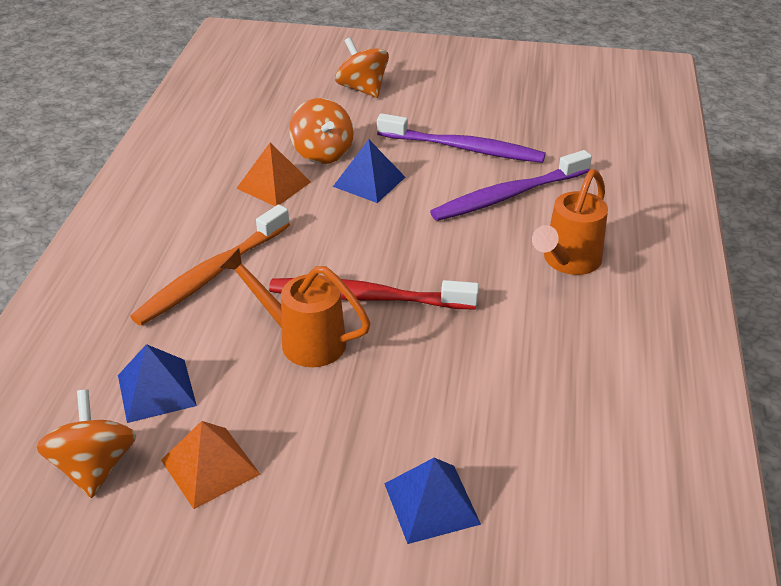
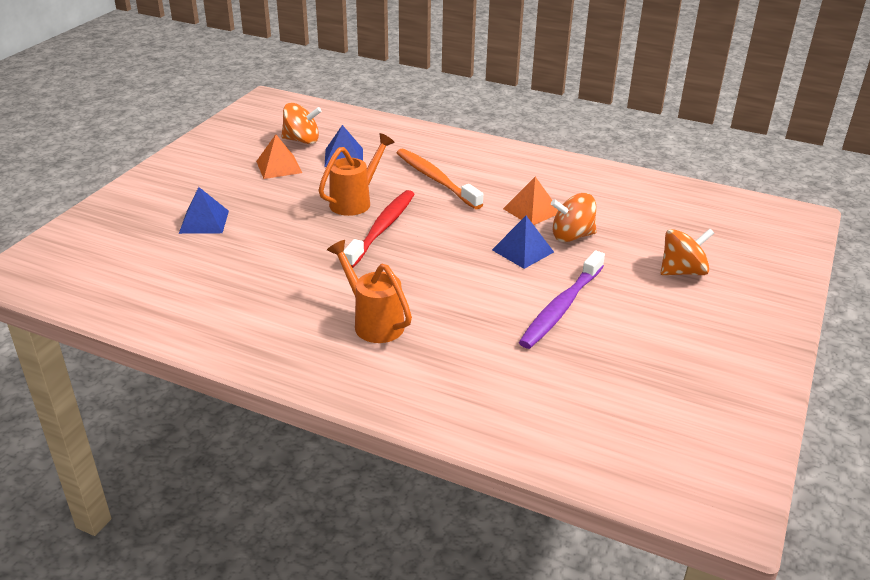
camera: 105 degrees right, 5 degrees down
purple toothbrush [430,150,592,221] -> none

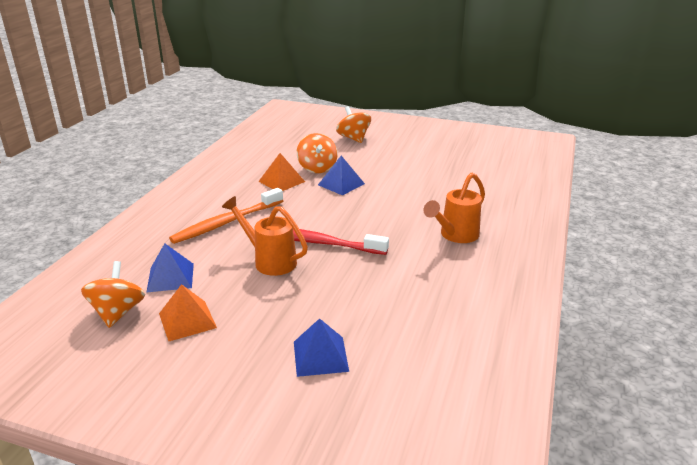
camera: 95 degrees left, 5 degrees down
purple toothbrush [519,251,605,349] -> none

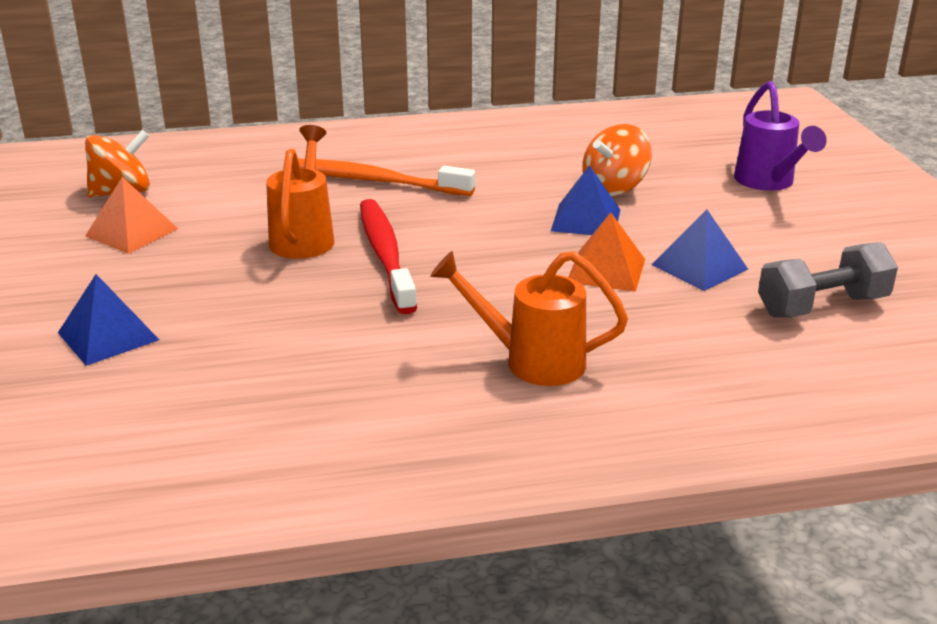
camera: 60 degrees right, 0 degrees up
blue pyramid [146,243,194,293] -> blue pyramid moved to [652,209,748,291]
orange pyramid [258,153,305,191] -> orange pyramid moved to [569,213,645,292]
orange spinning top [336,106,371,143] -> purple watering can [734,81,827,191]
none -> grey dumbbell [758,242,898,318]

